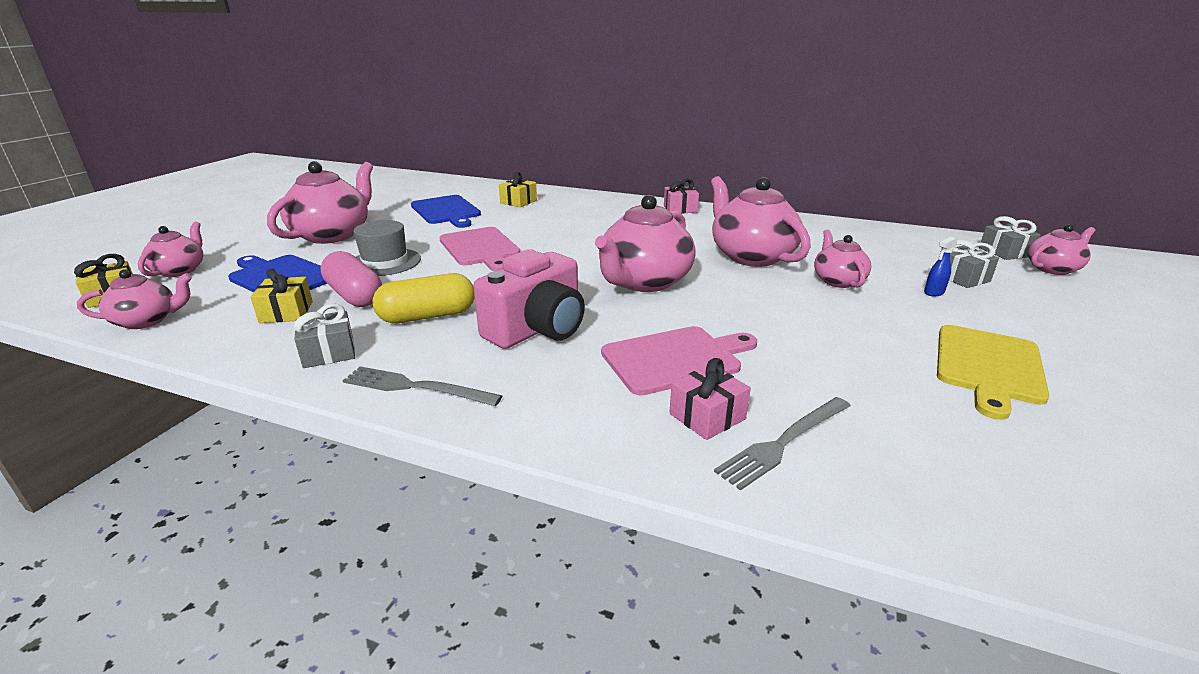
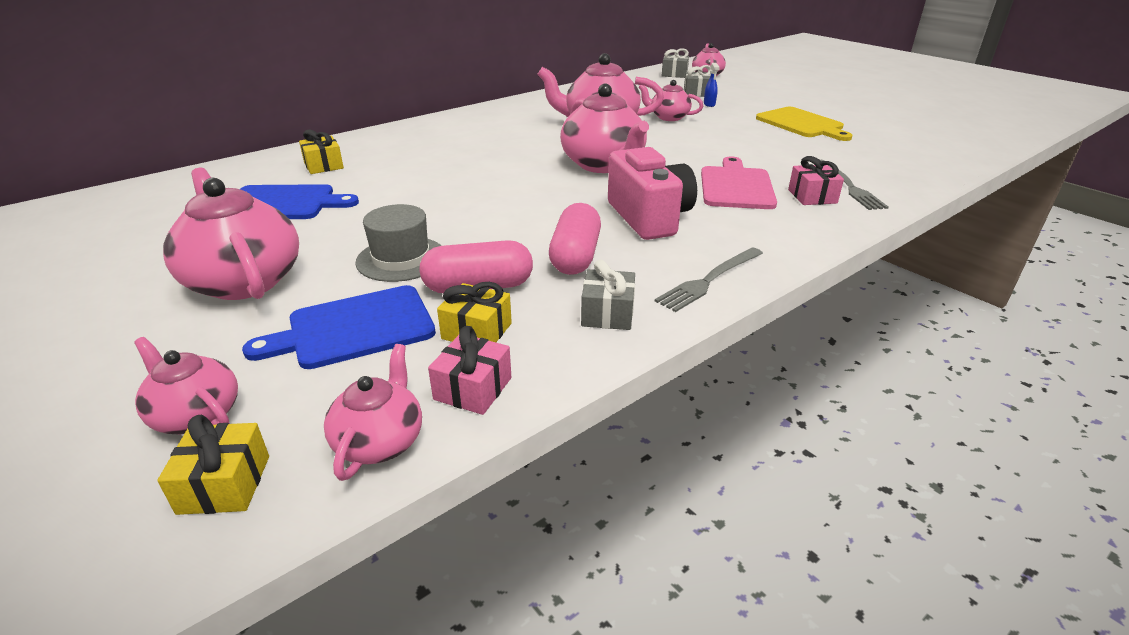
camera: 60 degrees left, 5 degrees up
yellow capsule [373,273,475,323] -> pink capsule [549,203,601,275]
pink cutting board [439,227,520,271] -> none
pink gift [664,179,699,213] -> pink gift moved to [428,326,511,415]

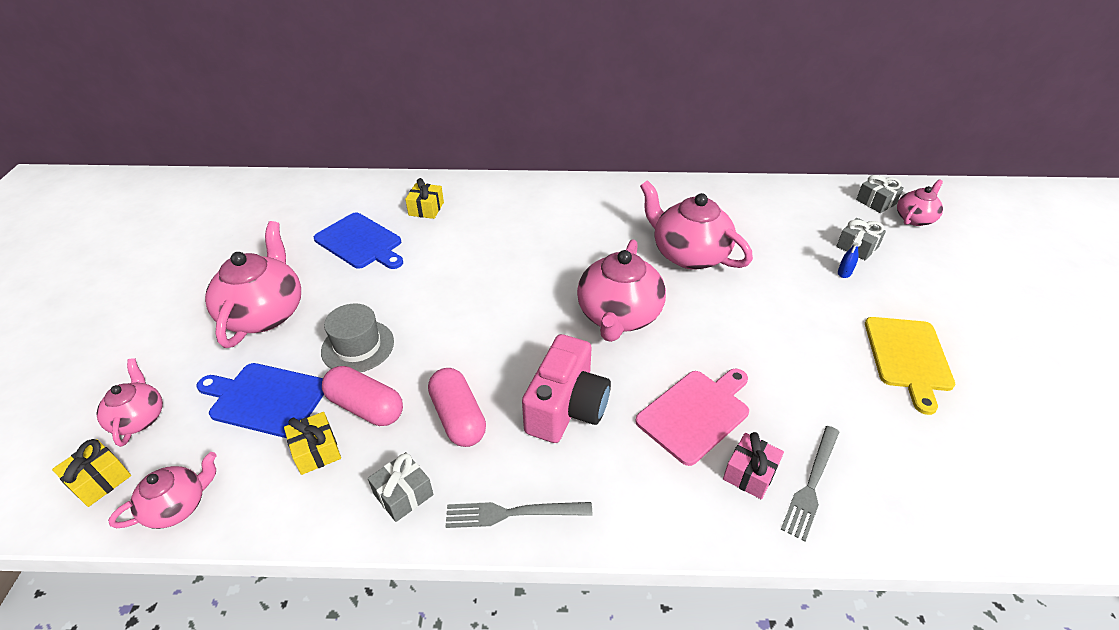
camera: 40 degrees right, 10 degrees up
pink gift [428,326,511,415] -> none
pink capsule [549,203,601,275] -> pink capsule turned 75 degrees counterclockwise [428,368,486,447]
pink teapot [638,80,703,121] -> none

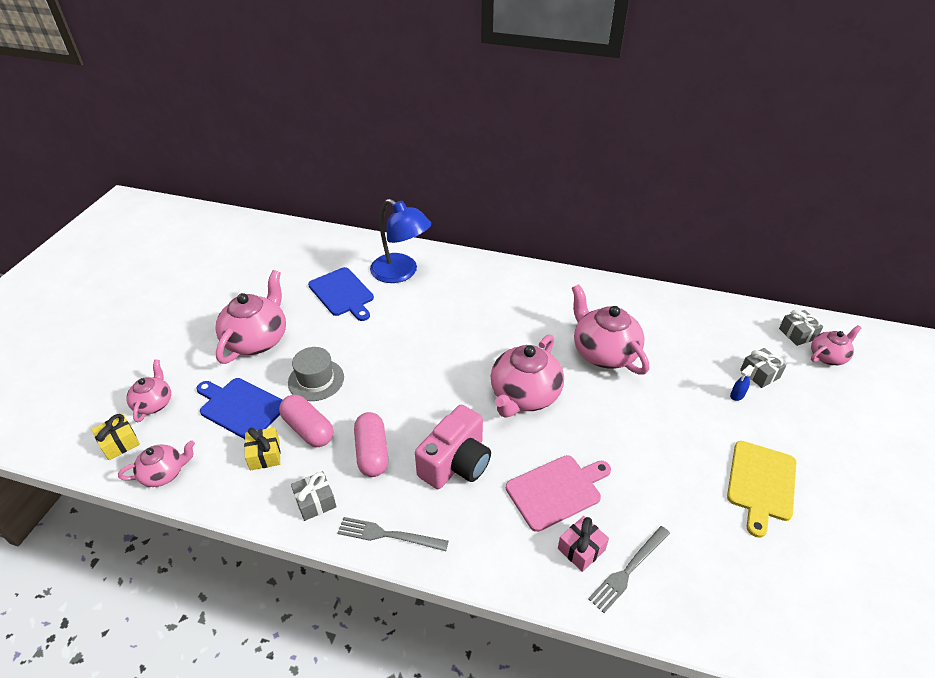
camera: 15 degrees right, 0 degrees up
yellow gift [405,178,444,219] -> blue lamp [370,199,431,283]

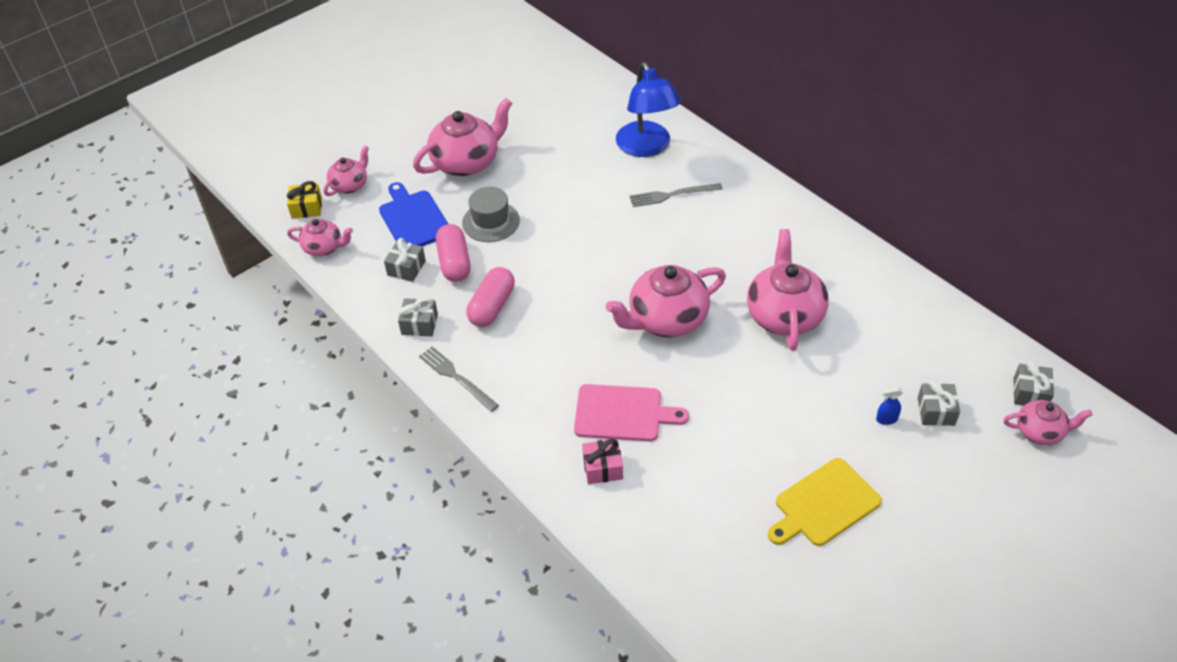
camera: 35 degrees right, 5 degrees up
yellow gift [244,427,280,470] -> grey gift [384,238,426,282]
blue cutting board [308,267,374,321] -> none
pink camera [415,405,491,489] -> none
grey fork [588,526,670,613] -> grey fork moved to [630,183,723,207]

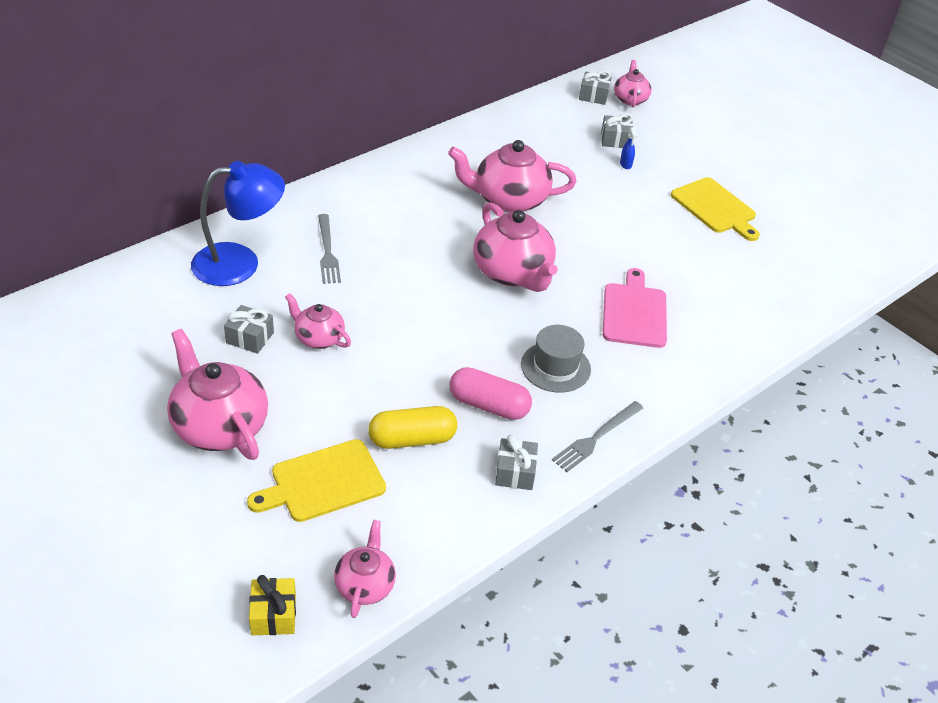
camera: 95 degrees left, 5 degrees down
pink teapot [324,145,369,196] -> pink teapot moved to [285,293,351,349]
blue cutting board [379,182,448,246] -> yellow cutting board [247,439,386,522]
grey gift [384,238,426,282] -> grey gift moved to [224,305,274,354]
pink capsule [436,224,471,282] -> yellow capsule [368,406,457,449]
grey hat [462,187,520,242] -> grey hat moved to [521,325,591,393]
pink gift [582,439,623,484] -> none

